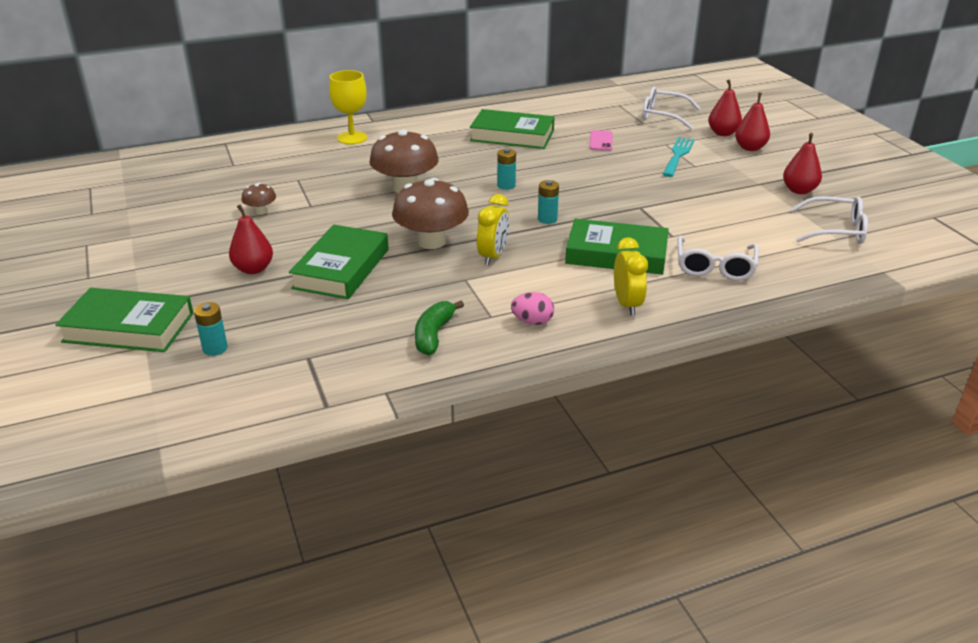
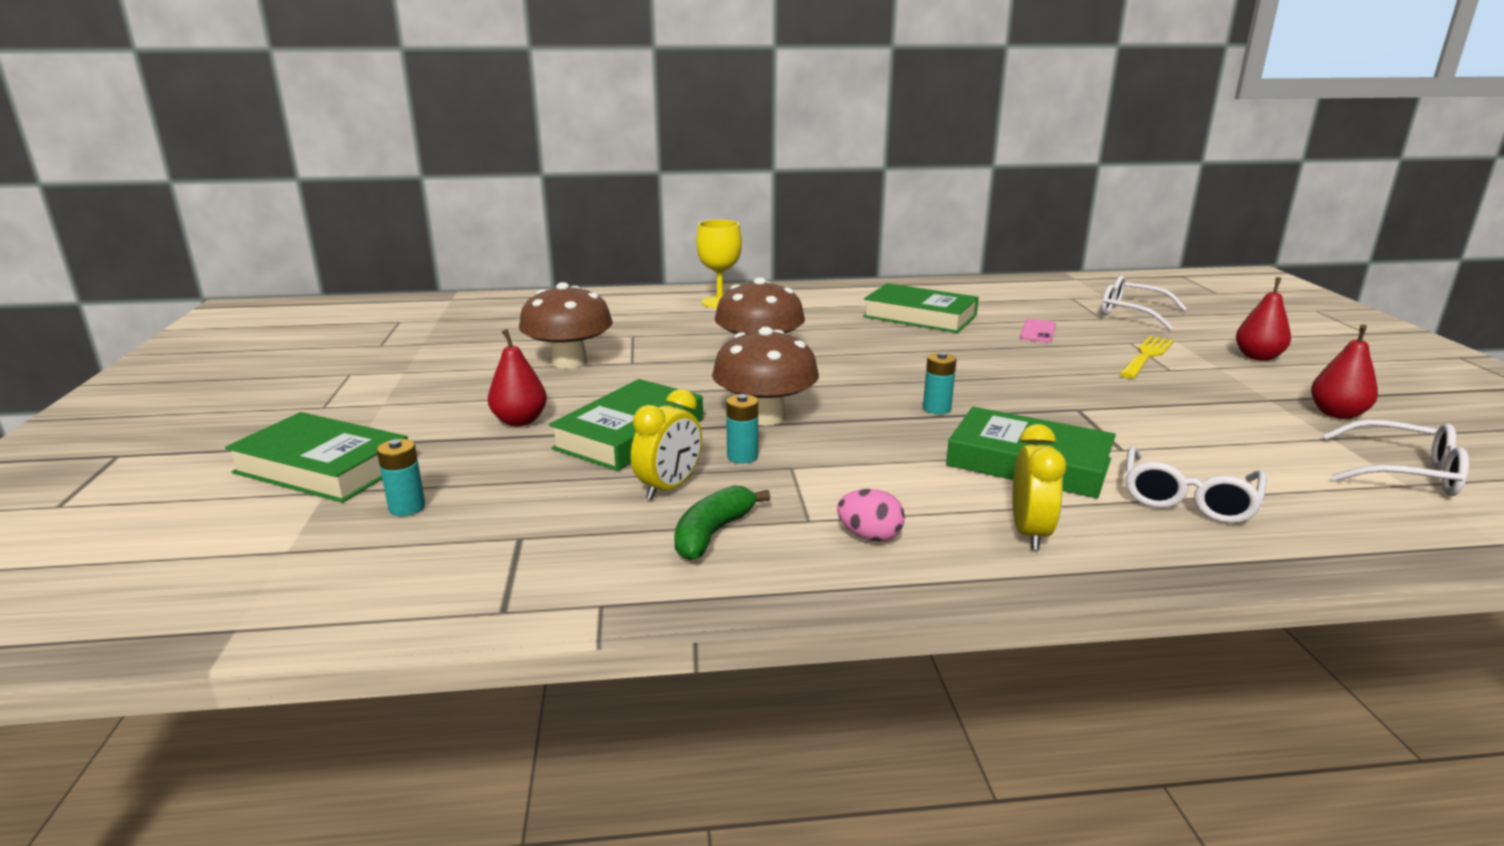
camera: 15 degrees right, 10 degrees down
brown mushroom [242,183,276,215] -> brown mushroom [519,282,613,368], size x2.11
yellow clock [477,194,509,265] -> yellow clock moved to [631,389,702,500]
turquoise battery [497,149,516,190] -> turquoise battery moved to [726,394,758,463]
turquoise fork [662,137,695,177] -> yellow fork [1119,336,1174,378]
red pear [708,79,742,136] -> none

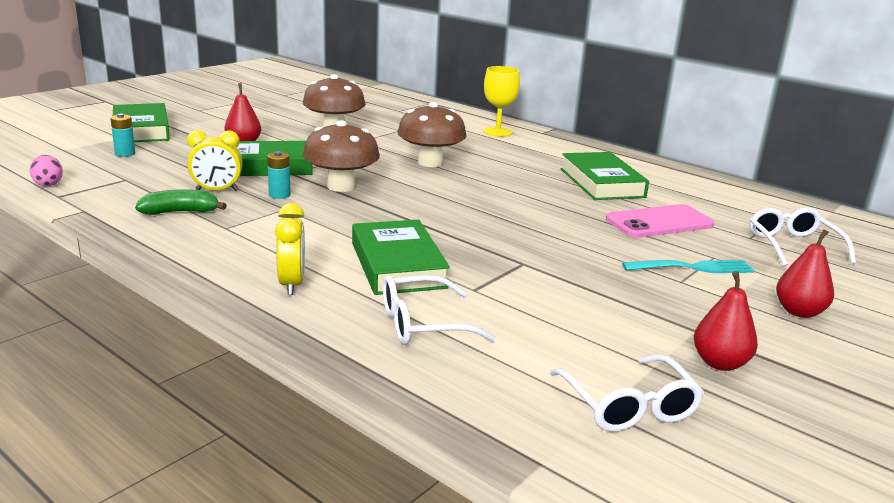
camera: 45 degrees right, 0 degrees up
pink egg [837,489,905,542] -> pink egg moved to [30,155,63,186]
turquoise battery [923,352,956,414] -> none
yellow clock [1012,424,1066,550] -> yellow clock turned 60 degrees counterclockwise [275,203,305,295]
pink phone [1020,319,1056,342] -> pink phone [606,204,714,238], size x1.81
yellow fork [1119,336,1174,378] -> turquoise fork [622,260,755,273]

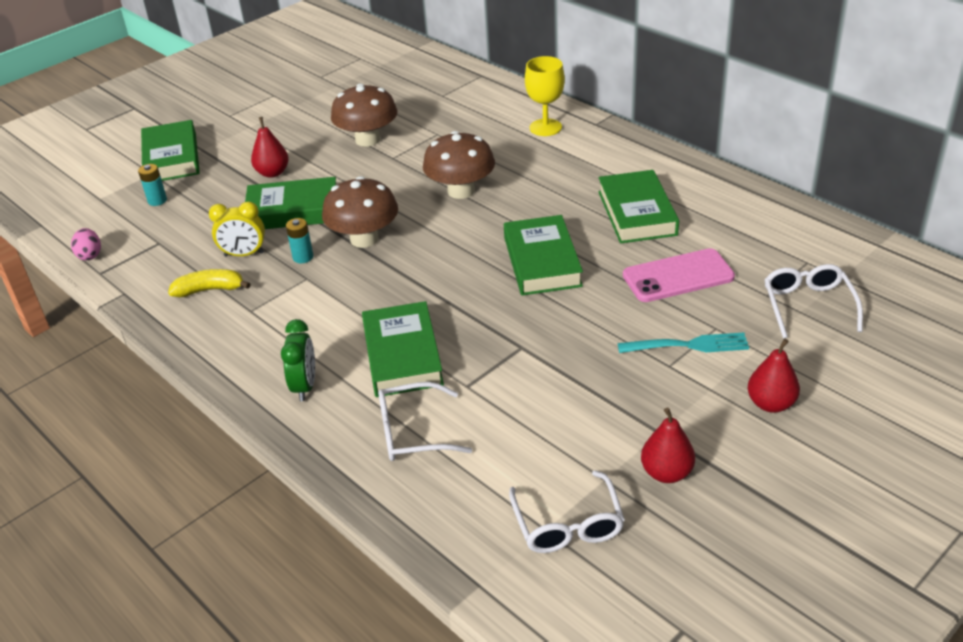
camera: 10 degrees right, 15 degrees up
green banana [135,189,227,215] -> yellow banana [168,269,251,297]
yellow clock [275,203,305,295] -> green clock [281,319,315,401]
none -> green book [504,215,583,296]

